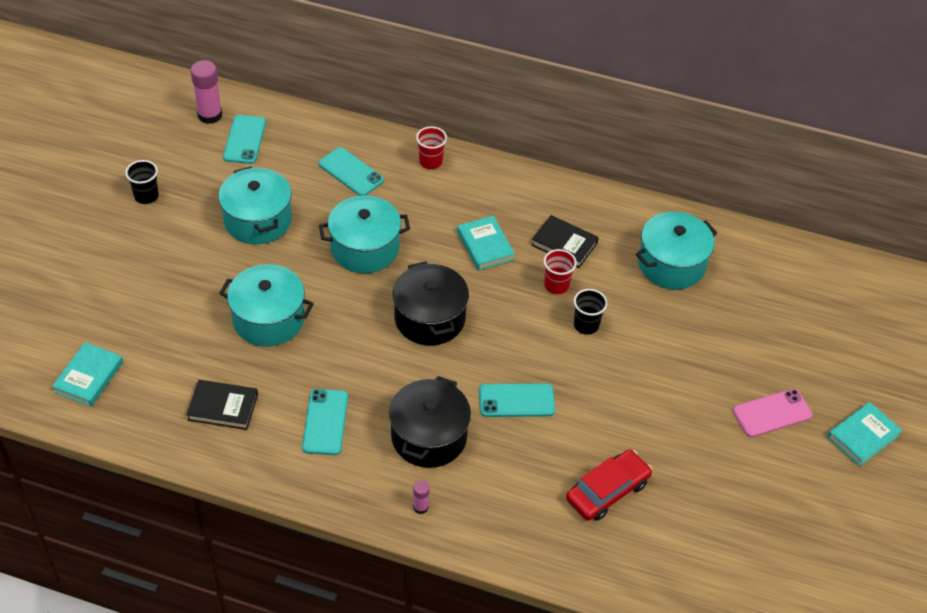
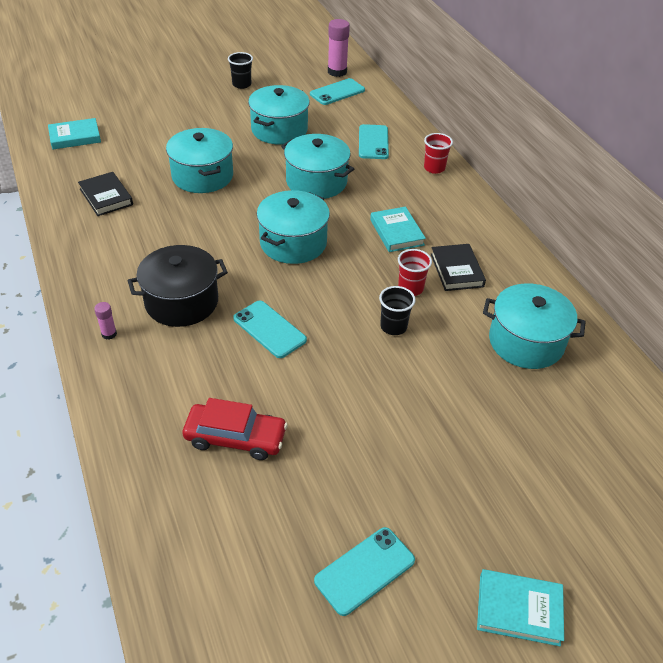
camera: 50 degrees right, 5 degrees down
turquoise phone [302,389,348,455] -> turquoise phone moved to [314,527,415,616]
black pot [393,261,469,346] -> turquoise pot [257,190,330,264]
turquoise book [457,216,515,270] -> turquoise book turned 45 degrees counterclockwise [370,207,426,252]
pink phone [733,389,813,437] -> none

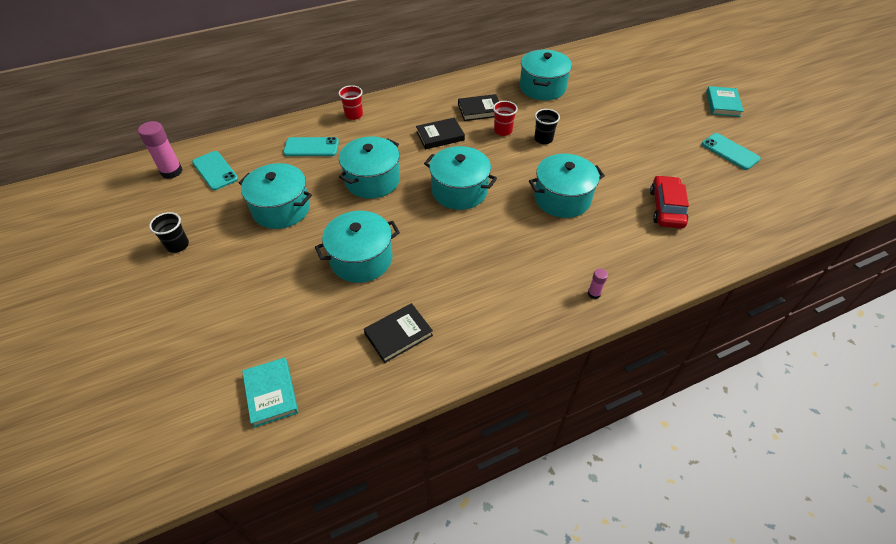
camera: 90 degrees left, 5 degrees up
black pot [128,245,228,327] -> none
turquoise phone [233,301,307,358] -> turquoise pot [529,154,605,218]
turquoise book [370,207,426,252] -> black book [416,118,465,149]

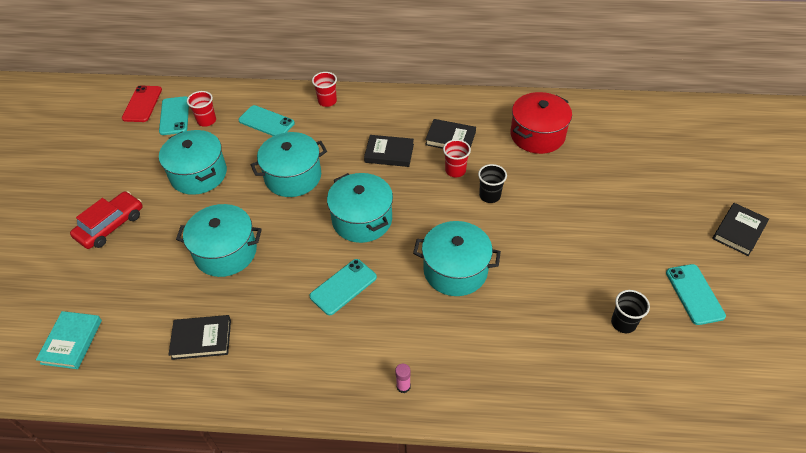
camera: 30 degrees right, 0 degrees up
pink glue stick [138,121,182,179] -> red phone [122,85,162,122]
black cup [149,212,189,253] -> black cup moved to [611,290,650,333]
turquoise pot [520,50,572,100] -> red pot [510,92,572,154]
red car [650,175,689,229] -> red car moved to [70,191,143,249]
turquoise book [706,86,744,117] -> black book [713,203,769,256]
none -> red cup [187,91,216,127]
none -> turquoise phone [309,259,377,315]

